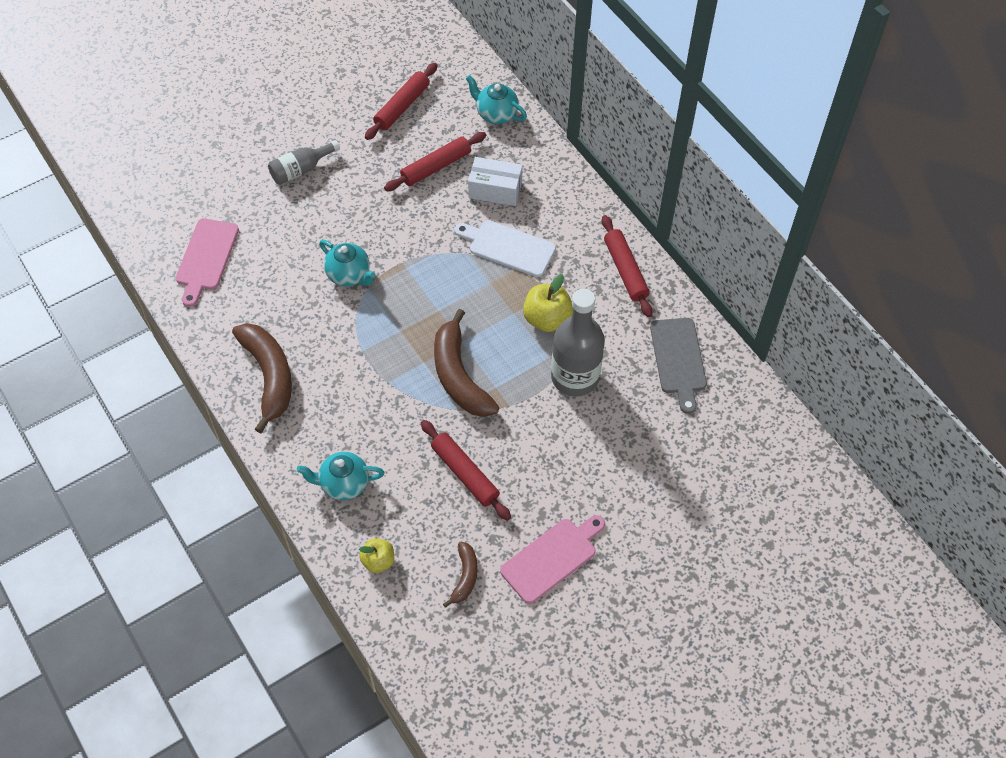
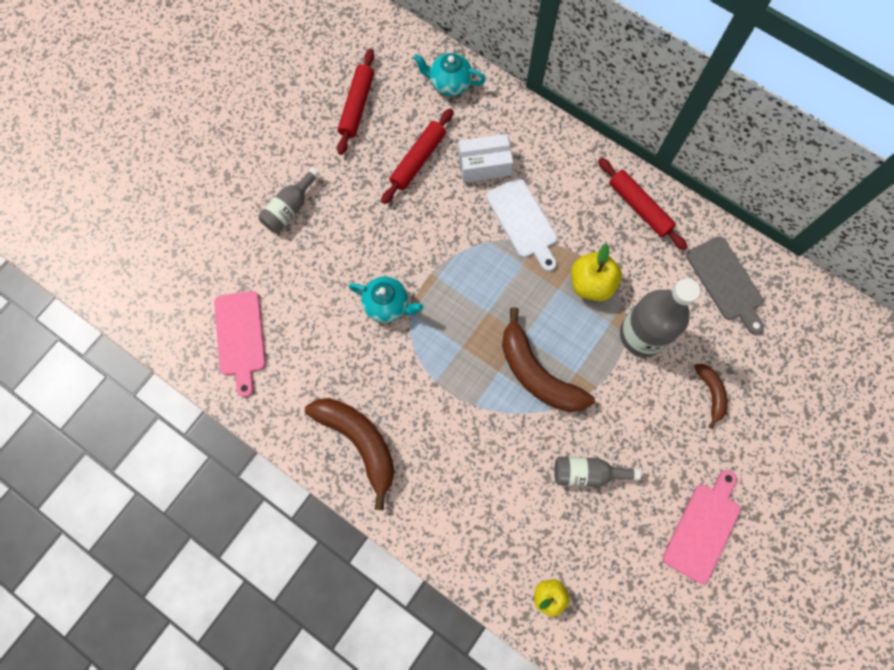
camera: 20 degrees left, 15 degrees up
turquoise teapot [297,452,385,500] -> none
red rolling pin [421,420,511,521] -> grey bottle [554,456,641,487]
brown banana [443,542,478,608] -> brown banana moved to [694,364,727,429]
white cutting board [454,220,556,277] -> white cutting board turned 120 degrees counterclockwise [486,178,557,271]

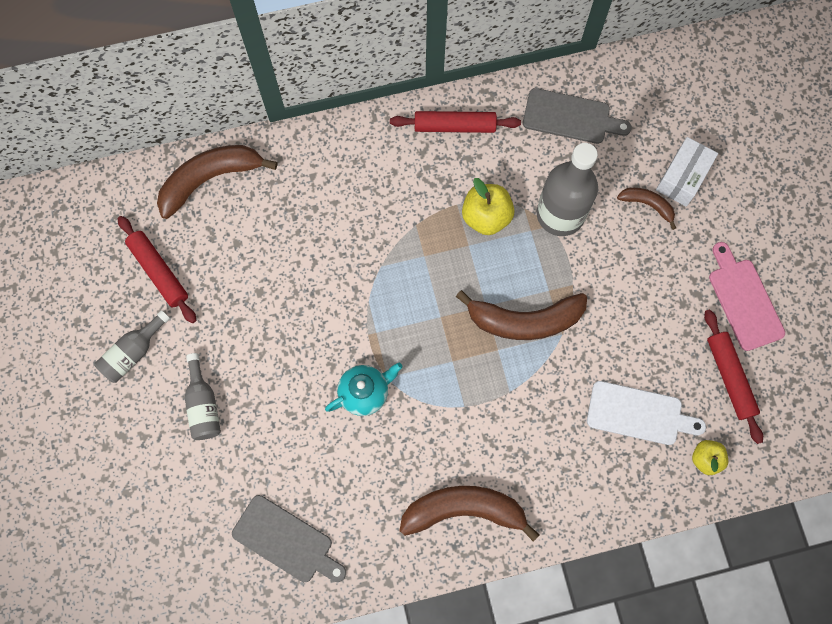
camera: 50 degrees left, 0 degrees up
pink cutting board [214,291,266,397] -> grey cutting board [232,495,346,582]
red rolling pin [381,108,453,204] -> red rolling pin moved to [704,310,763,444]
turquoise teapot [413,53,486,96] -> brown banana [157,145,278,219]
white box [458,134,513,183] -> white box moved to [656,137,718,207]
white cutting board [486,178,557,271] -> white cutting board moved to [587,381,706,445]
grey bottle [554,456,641,487] -> grey bottle moved to [95,310,170,383]

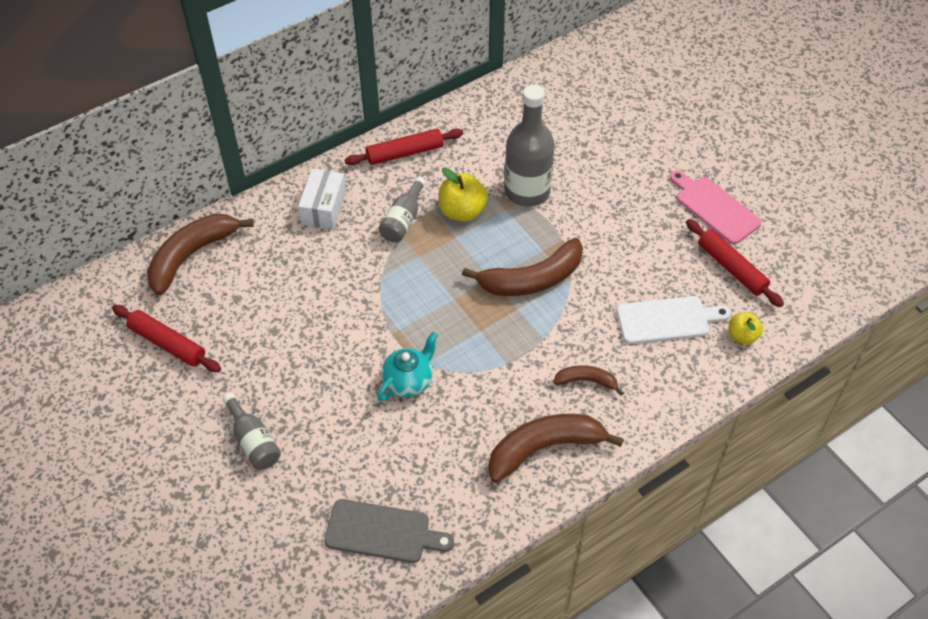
camera: 20 degrees left, 20 degrees down
grey bottle [95,310,170,383] -> grey bottle moved to [379,177,426,242]
grey cutting board [523,88,632,144] -> none
brown banana [617,188,676,230] -> brown banana moved to [553,365,624,396]
white box [656,137,718,207] -> white box moved to [298,169,346,229]

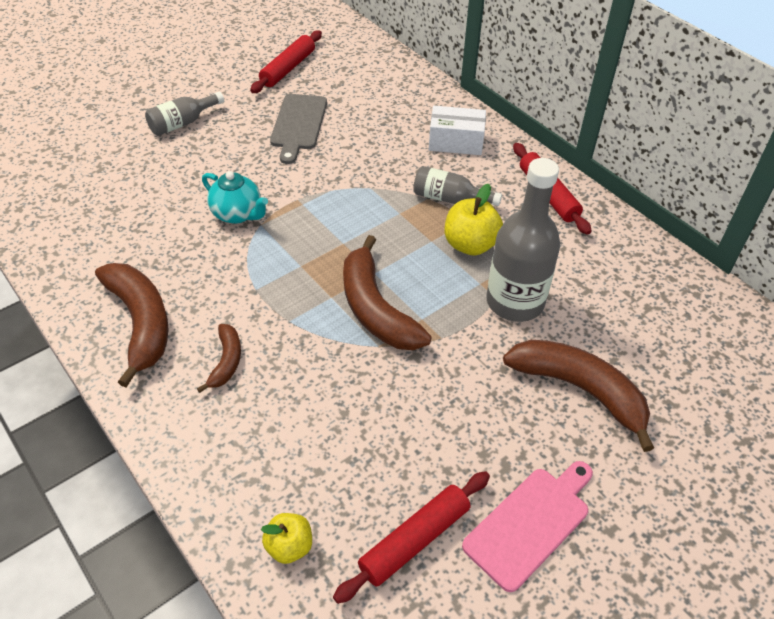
camera: 85 degrees right, 5 degrees down
brown banana [147,214,254,295] -> brown banana moved to [503,340,654,452]
grey cutting board [324,499,454,563] -> grey cutting board moved to [270,94,327,164]
white cutting board [616,296,731,344] -> none

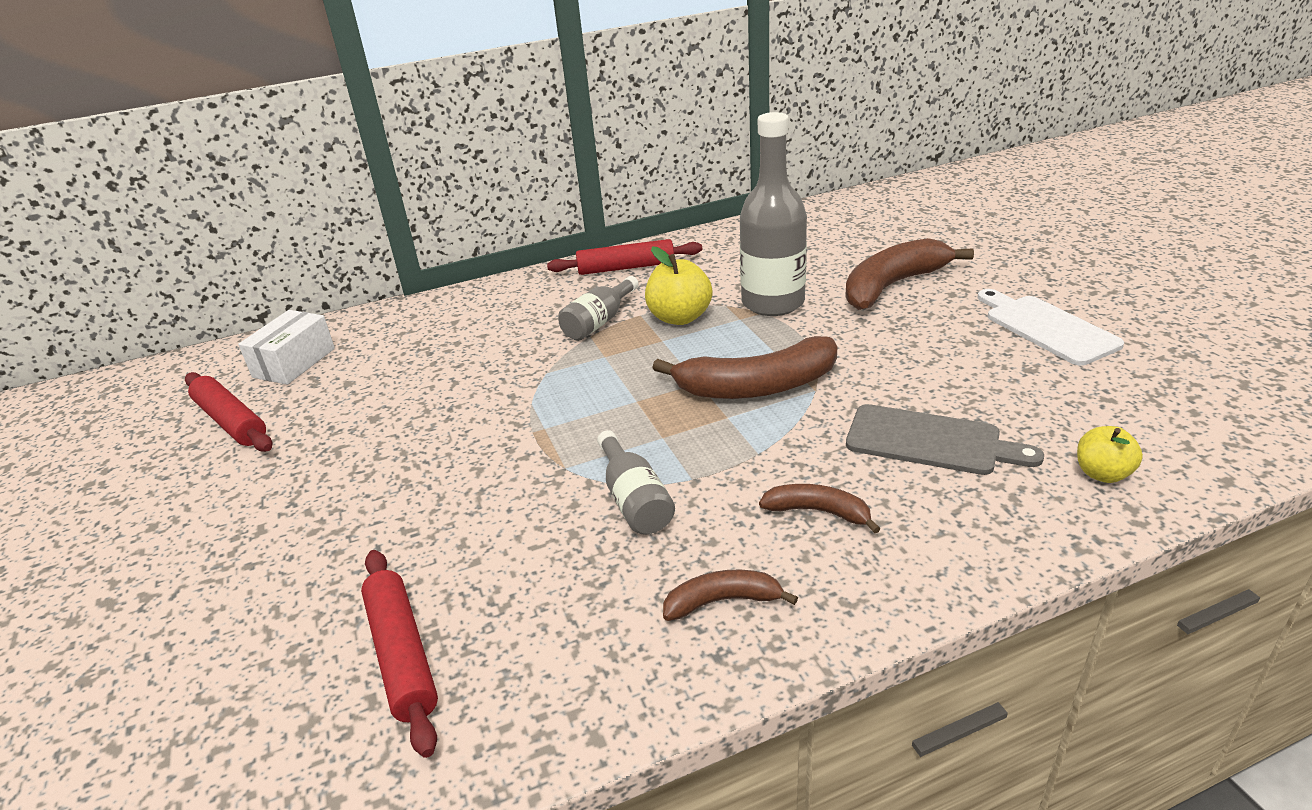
camera: 70 degrees left, 15 degrees down
brown banana [95,263,169,388] -> brown banana [663,570,798,621], size x0.52
grey bottle [145,92,224,136] -> grey bottle moved to [597,430,675,534]
turquoise teapot [202,171,268,224] -> none
grey cutting board [270,94,327,164] -> grey cutting board moved to [846,404,1044,475]
red rolling pin [333,471,490,604] -> red rolling pin moved to [361,550,438,758]
white box [429,106,486,155] -> white box moved to [238,310,335,385]
pink cutting board [462,461,593,592] -> white cutting board [977,289,1124,366]

